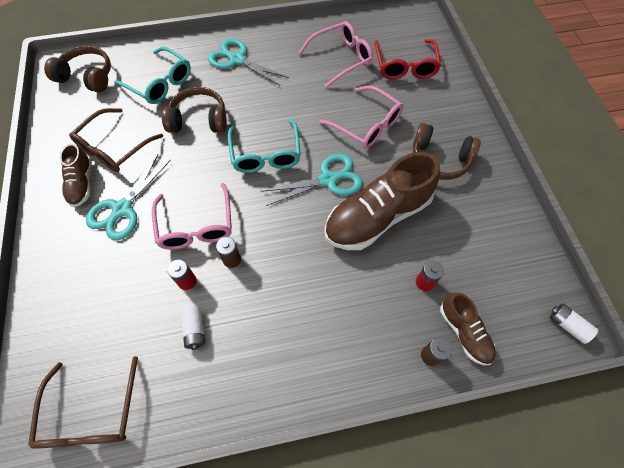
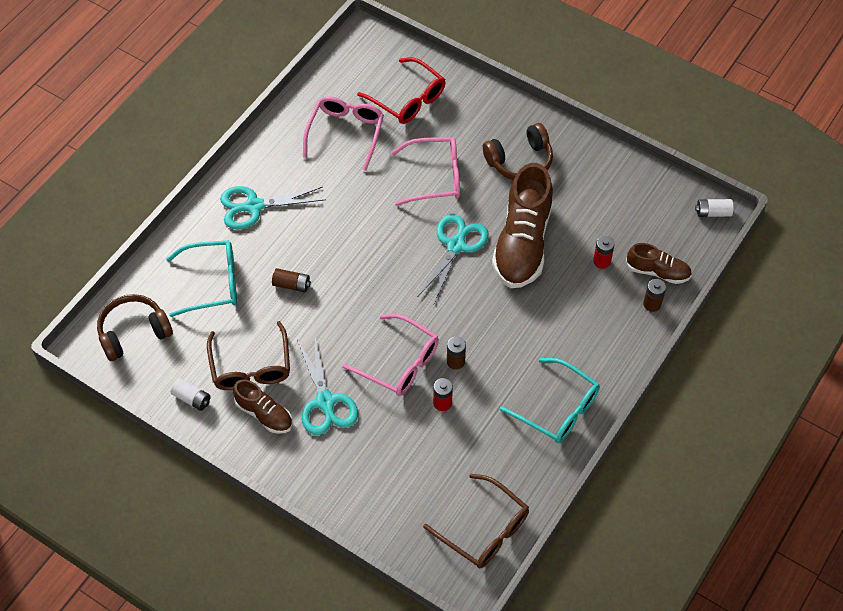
camera: 45 degrees left, 5 degrees down
brown headphones [162,87,227,133] -> brown battery [272,268,311,292]
white battery [180,306,205,350] -> white battery moved to [171,378,211,411]
turquoise glasses [228,119,301,173] -> turquoise glasses moved to [500,358,600,443]

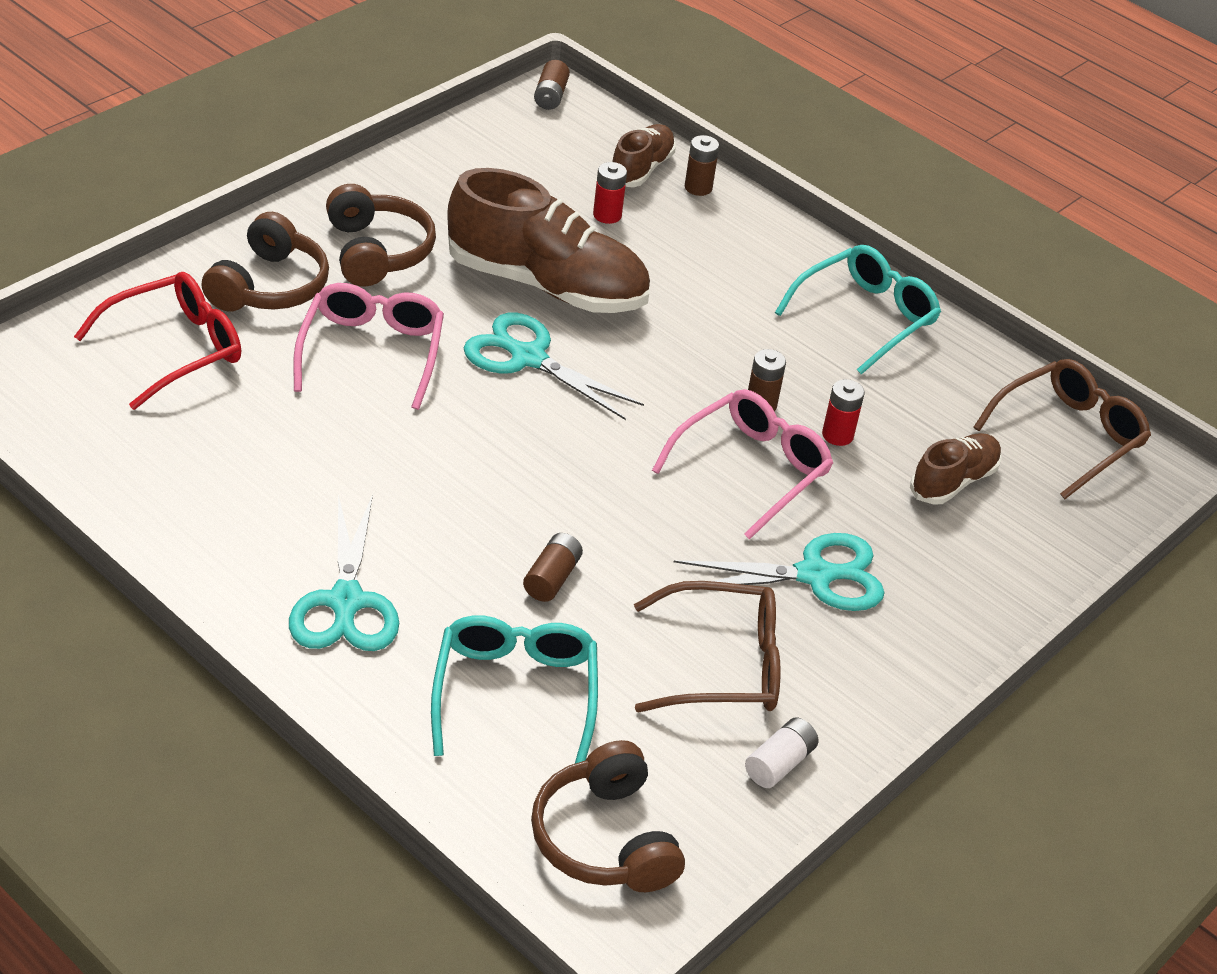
camera: 85 degrees left, 15 degrees down
brown shoe [233,380,292,434] -> brown shoe moved to [910,433,1002,505]
pink glasses [303,96,384,171] -> none
white battery [695,199,734,217] -> brown battery [534,60,570,110]
none -> brown headphones [202,212,329,312]

